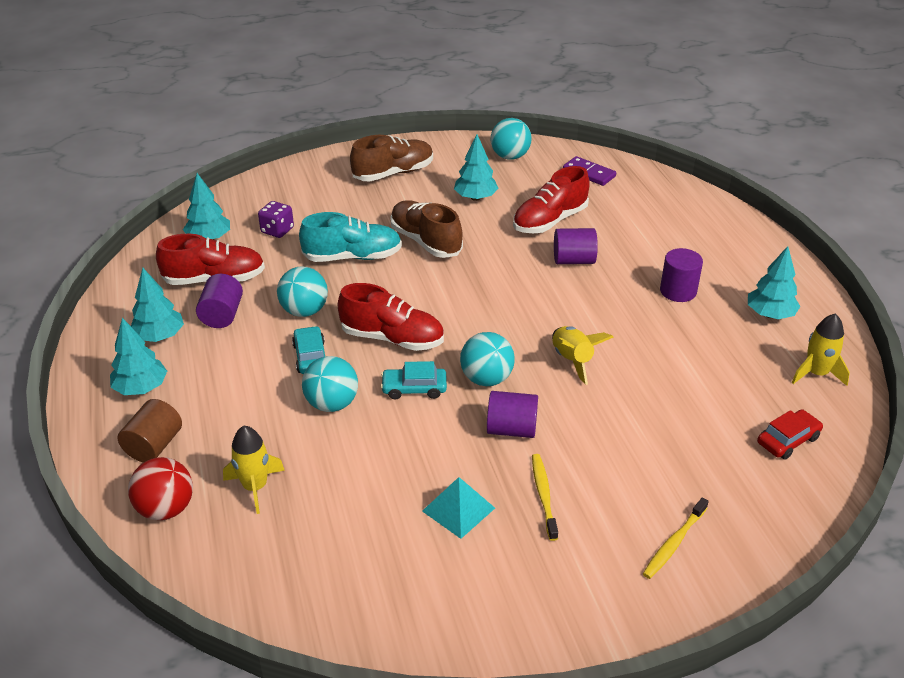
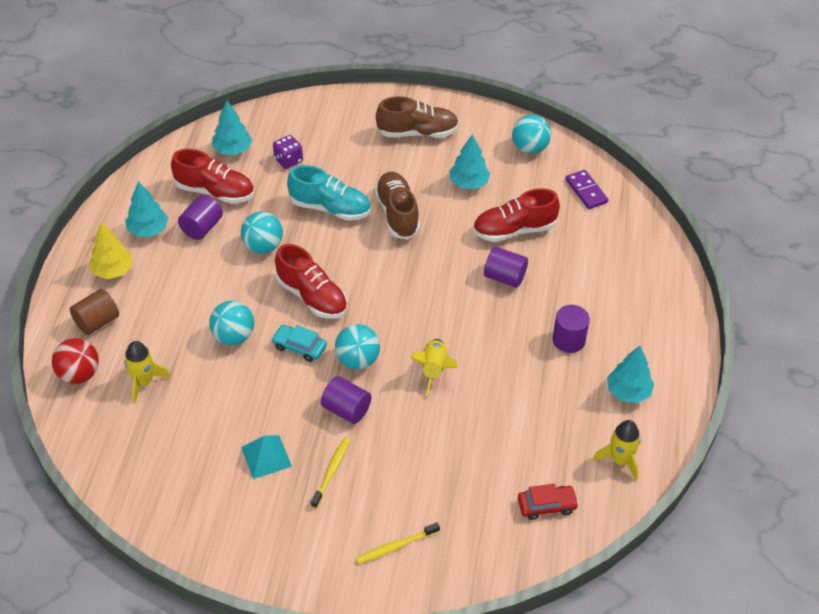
camera: 25 degrees right, 10 degrees up
turquoise tree [110,318,167,395] -> yellow tree [88,222,133,279]
turquoise car [292,326,325,374] -> none

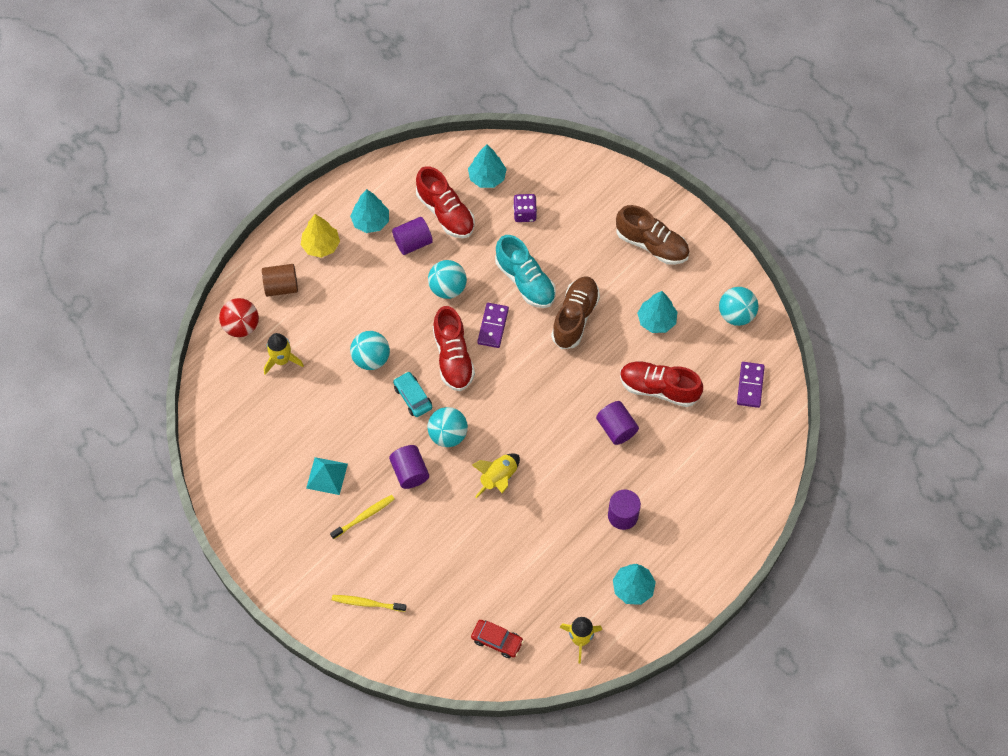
camera: 35 degrees right, 15 degrees up
none -> purple domino [477,303,509,348]

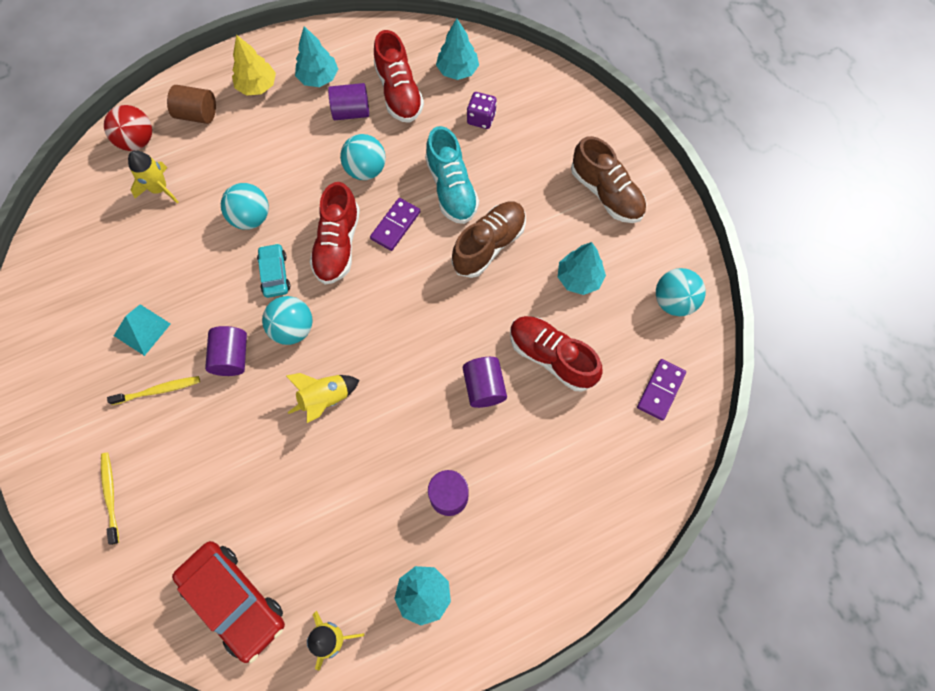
camera: 20 degrees right, 5 degrees up
yellow toothbrush [332,595,406,612] -> yellow toothbrush turned 45 degrees clockwise [101,452,119,545]
red car [471,620,524,658] -> red car [172,541,285,663], size x1.84

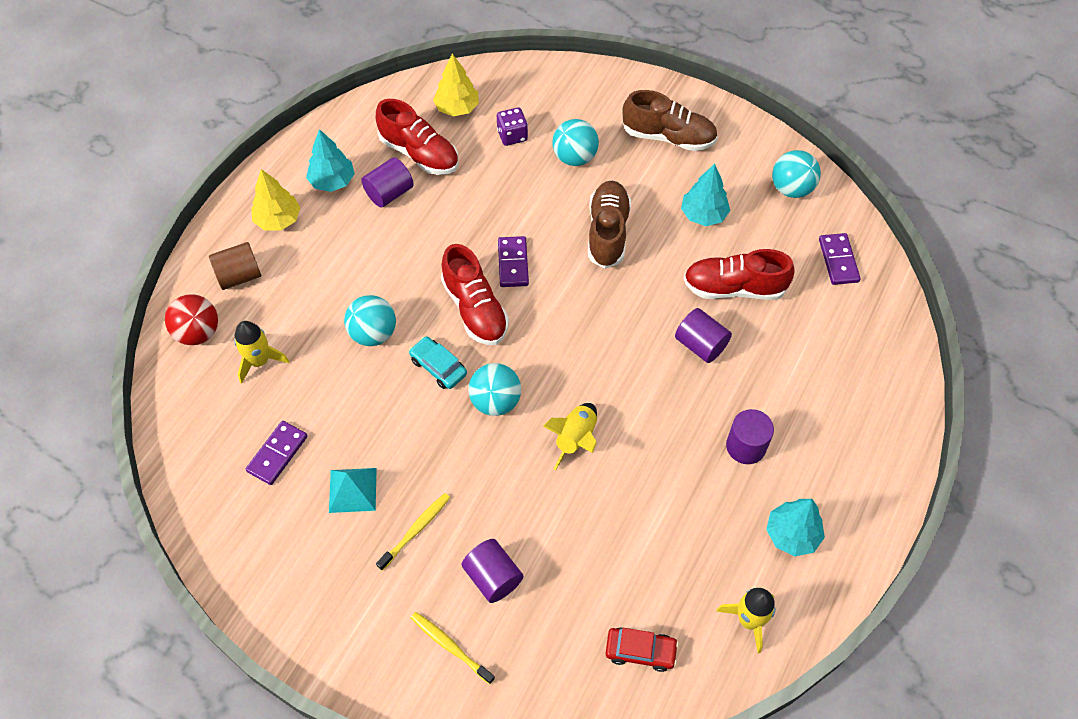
camera: 35 degrees left, 10 degrees down
red car [172,541,285,663] -> red car [605,627,679,672], size x0.54
purple cylinder [205,326,247,376] -> purple cylinder moved to [462,539,523,603]
turquoise ball [340,134,386,180] -> turquoise ball moved to [552,119,599,166]
turquoise shoe [425,126,479,224] -> none
turquoise tree [436,19,479,80] -> yellow tree [433,54,479,116]
none -> purple domino [246,421,308,485]

